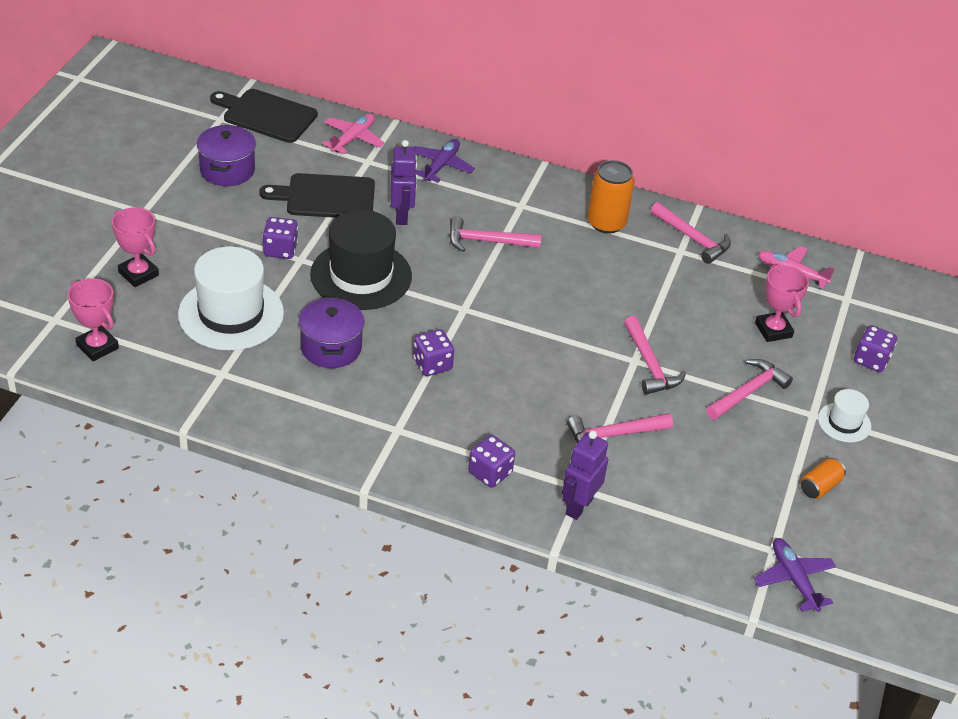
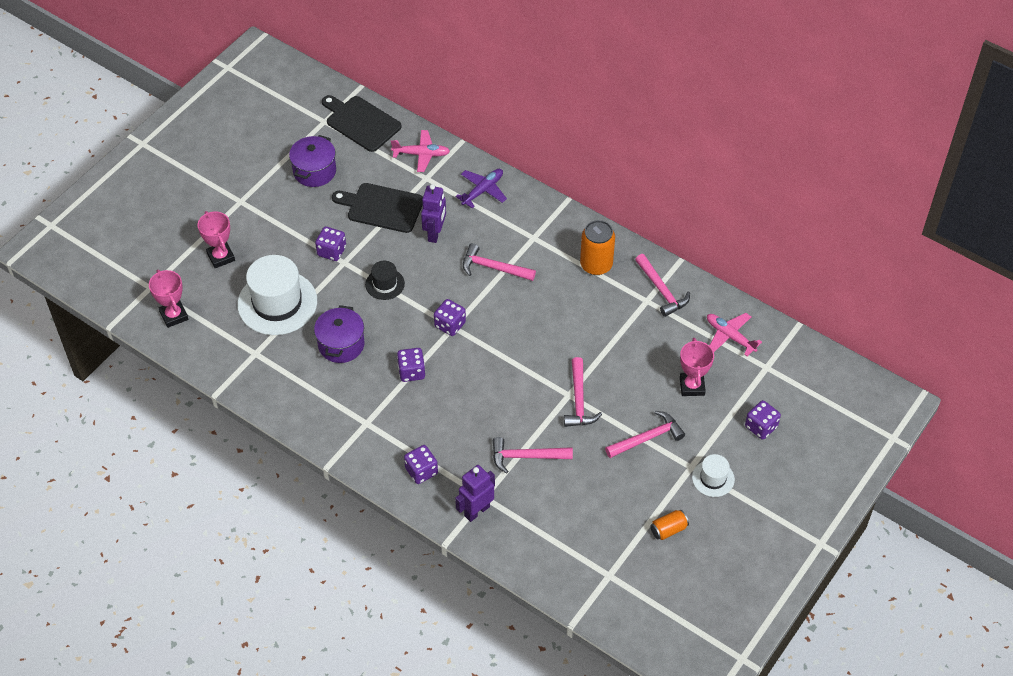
camera: 20 degrees right, 10 degrees up
black hat [310,210,412,310] -> black hat [365,261,405,300], size x0.50
pink plane [322,113,384,154] -> pink plane turned 45 degrees clockwise [391,130,450,172]
purple plane [754,538,836,612] -> none
none -> purple dice [434,299,466,336]

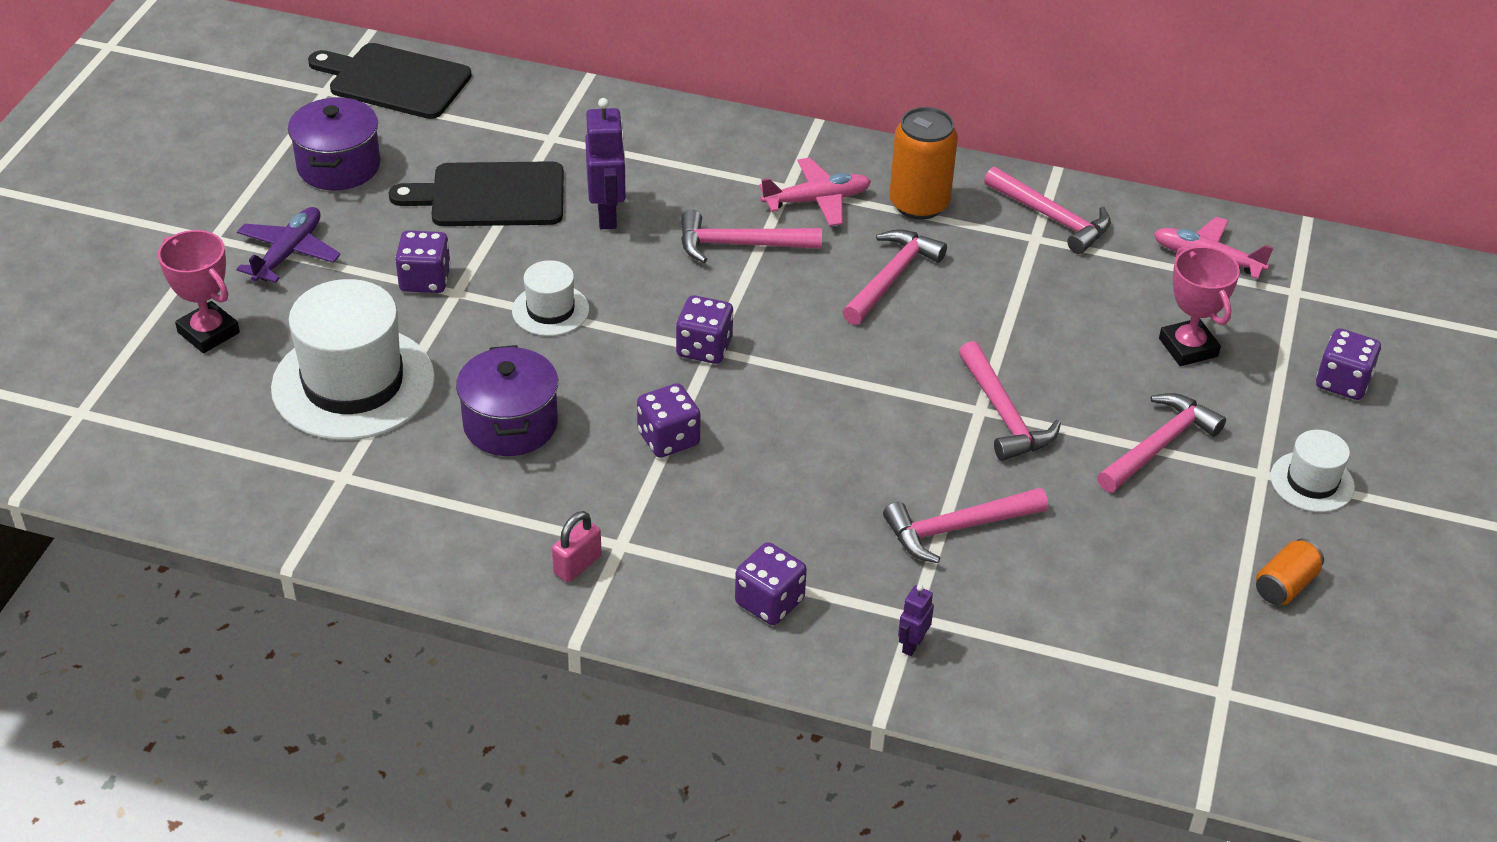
camera: 20 degrees left, 10 degrees down
pink trophy [149,270,188,328] -> none
black hat [365,261,405,300] -> white hat [512,260,589,336]
pink plane [391,130,450,172] -> pink plane moved to [759,158,871,226]
purple robot [455,465,495,522] -> purple robot [898,585,934,656], size x0.52
purple plane [456,169,507,208] -> purple plane moved to [237,207,341,283]
none -> pink padlock [552,511,602,582]
none -> pink hammer [843,229,947,325]

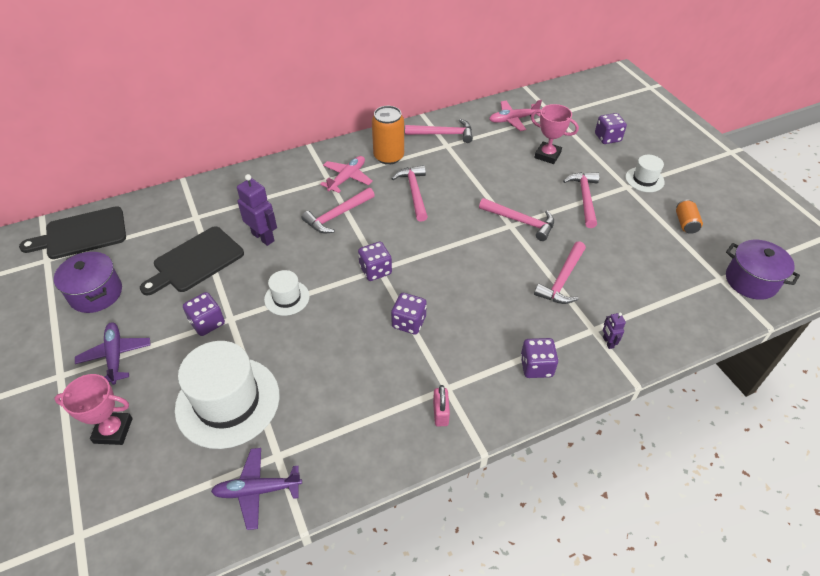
camera: 40 degrees left, 5 degrees up
purple pot [456,345,558,456] -> purple pot moved to [726,240,800,300]
none -> purple plane [211,448,302,530]

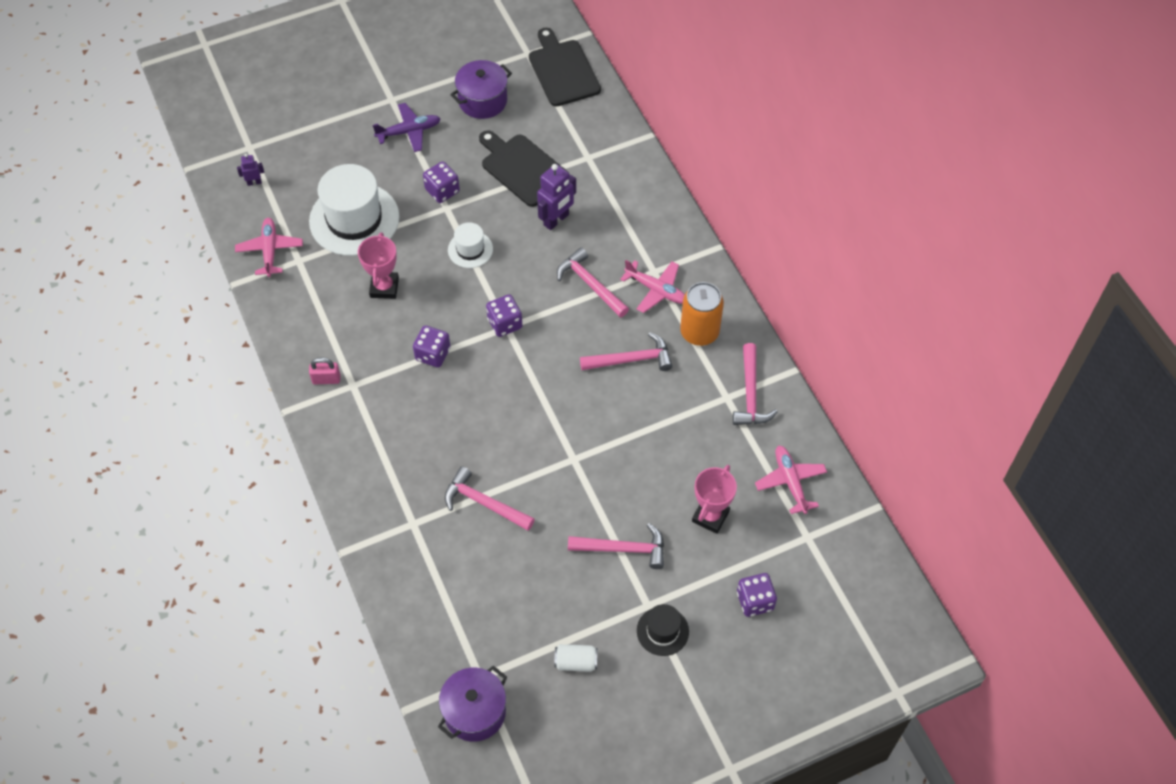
camera: 90 degrees right, 10 degrees up
pink trophy [54,374,133,445] -> pink trophy moved to [358,232,399,299]
purple plane [211,448,302,530] -> pink plane [235,218,303,277]
pink hammer [479,198,554,241] -> none
purple dice [521,338,558,378] -> none
purple robot [603,312,626,349] -> purple robot moved to [237,154,264,186]
white hat [625,155,665,192] -> black hat [637,604,689,656]
orange can [676,199,703,234] -> white can [554,644,598,672]

